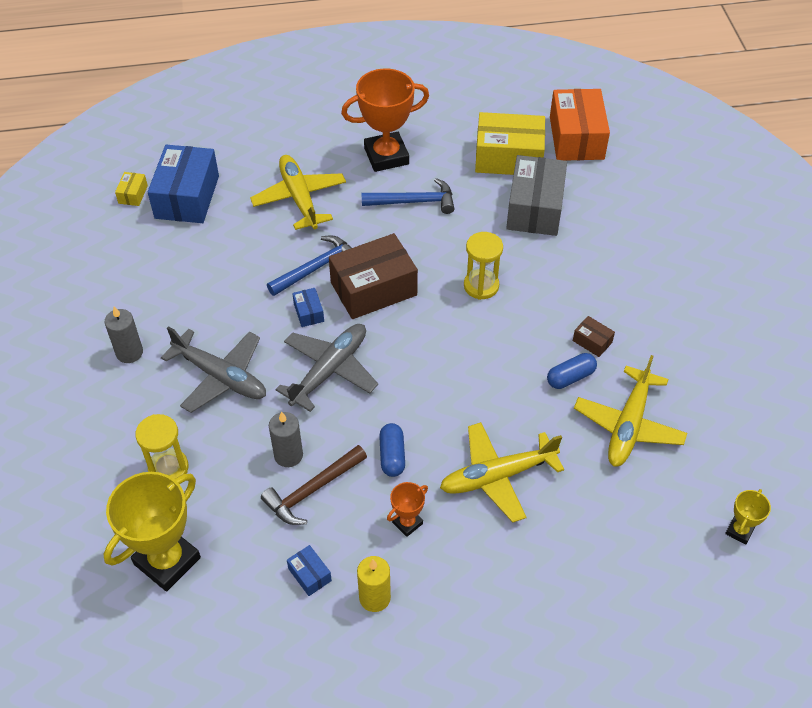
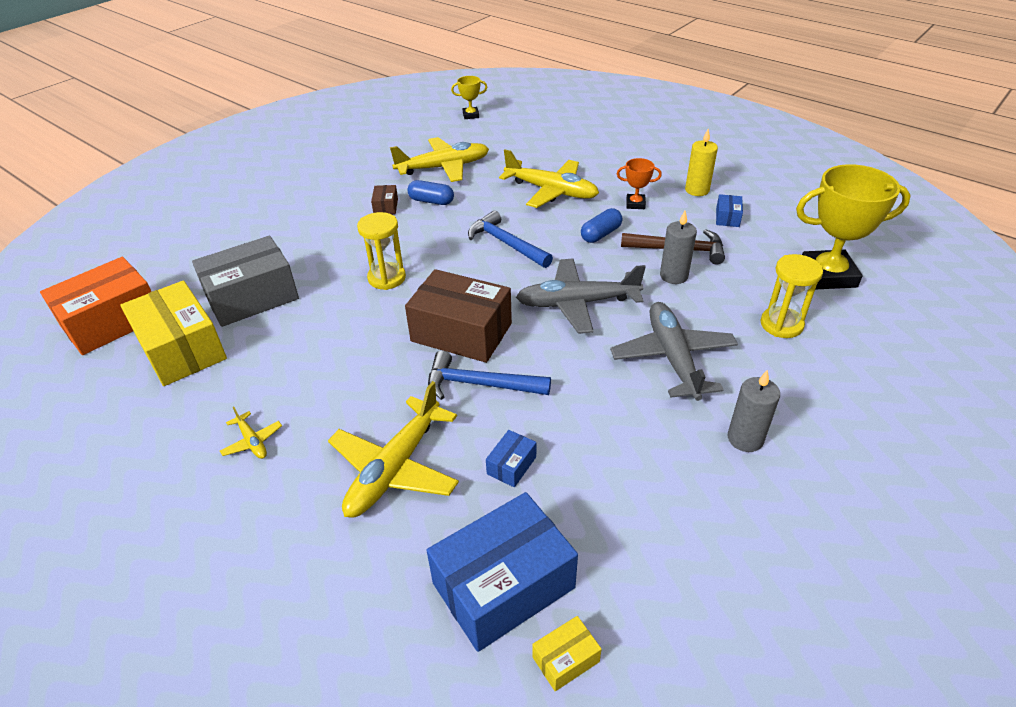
camera: 130 degrees left, 10 degrees down
blue box [292,288,324,327] -> blue box moved to [486,430,536,487]
orange trophy [341,68,429,172] -> yellow plane [220,406,282,459]
blue hammer [362,178,454,214] -> blue hammer moved to [468,211,553,268]

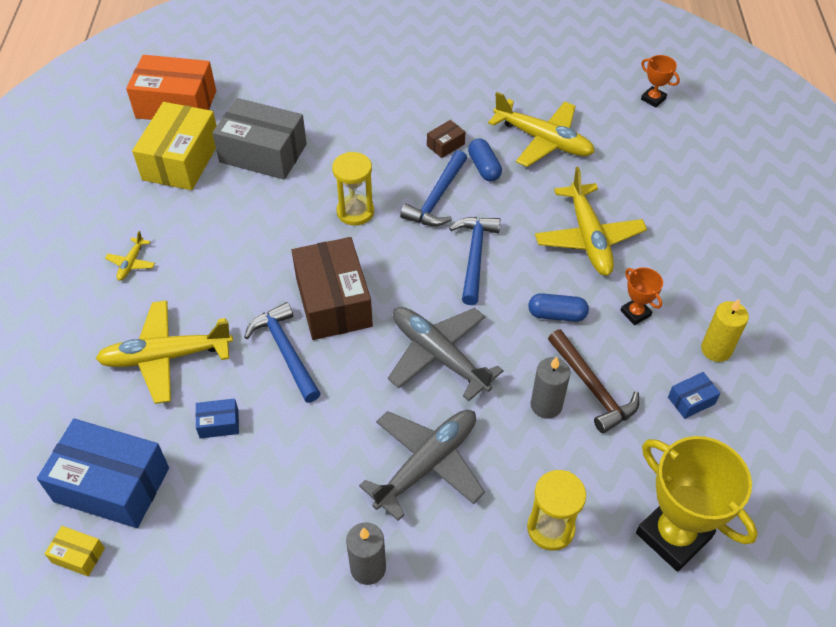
camera: 50 degrees right, 10 degrees up
yellow trophy [451,76,487,119] -> orange trophy [641,55,680,108]
none -> blue hammer [400,150,467,226]

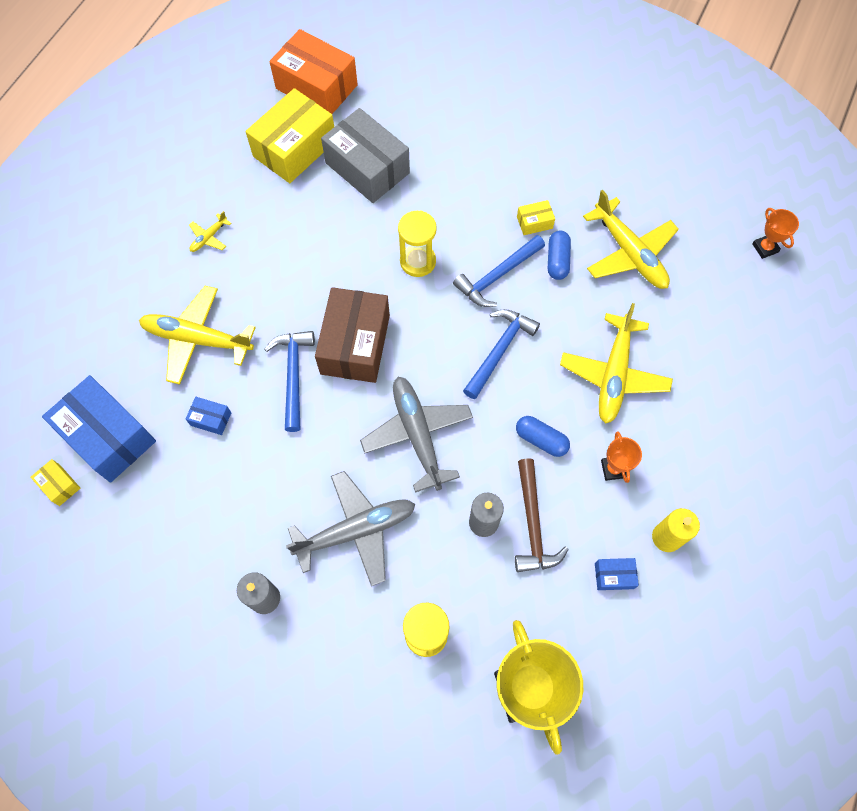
camera: 25 degrees right, 15 degrees up
brown box [427,120,466,158] -> yellow box [517,200,555,235]

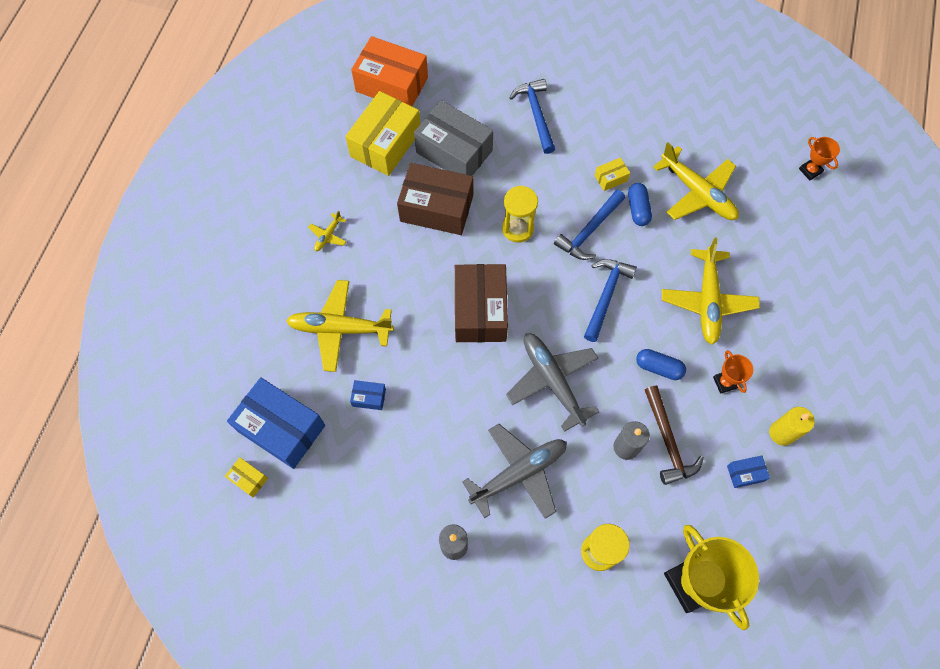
camera: 10 degrees left, 0 degrees up
blue hammer [265,331,315,432] -> blue hammer moved to [510,79,555,154]
none -> brown box [397,163,473,235]

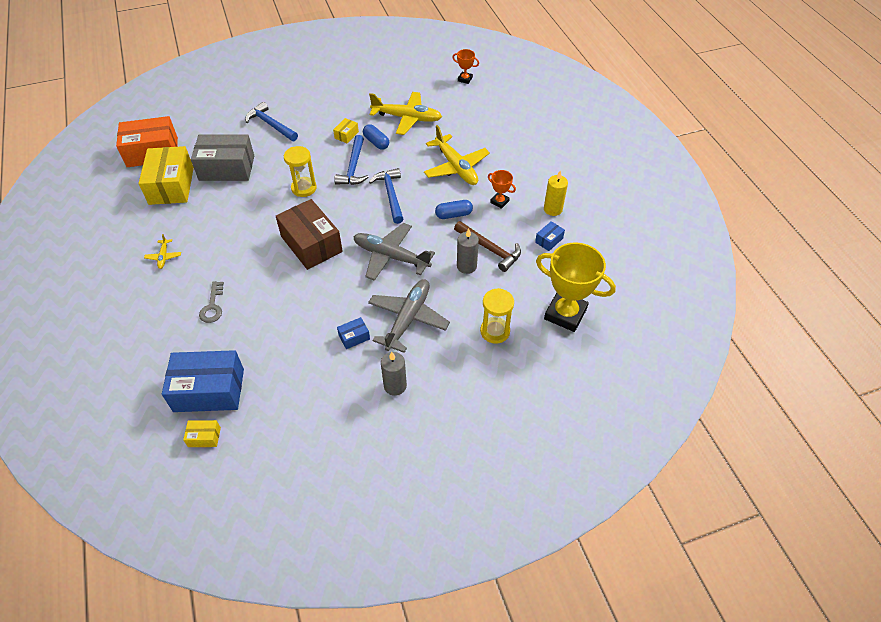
camera: 35 degrees left, 15 degrees down
yellow plane [286,280,394,372] -> grey key [199,281,224,323]
blue box [350,380,386,410] -> blue box moved to [337,317,370,349]
brown box [397,163,473,235] -> none

